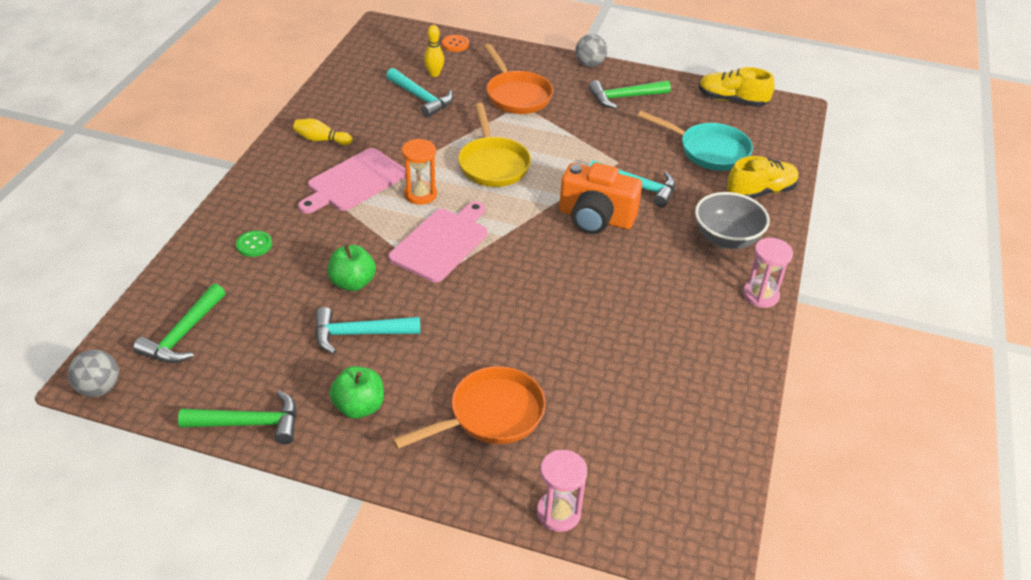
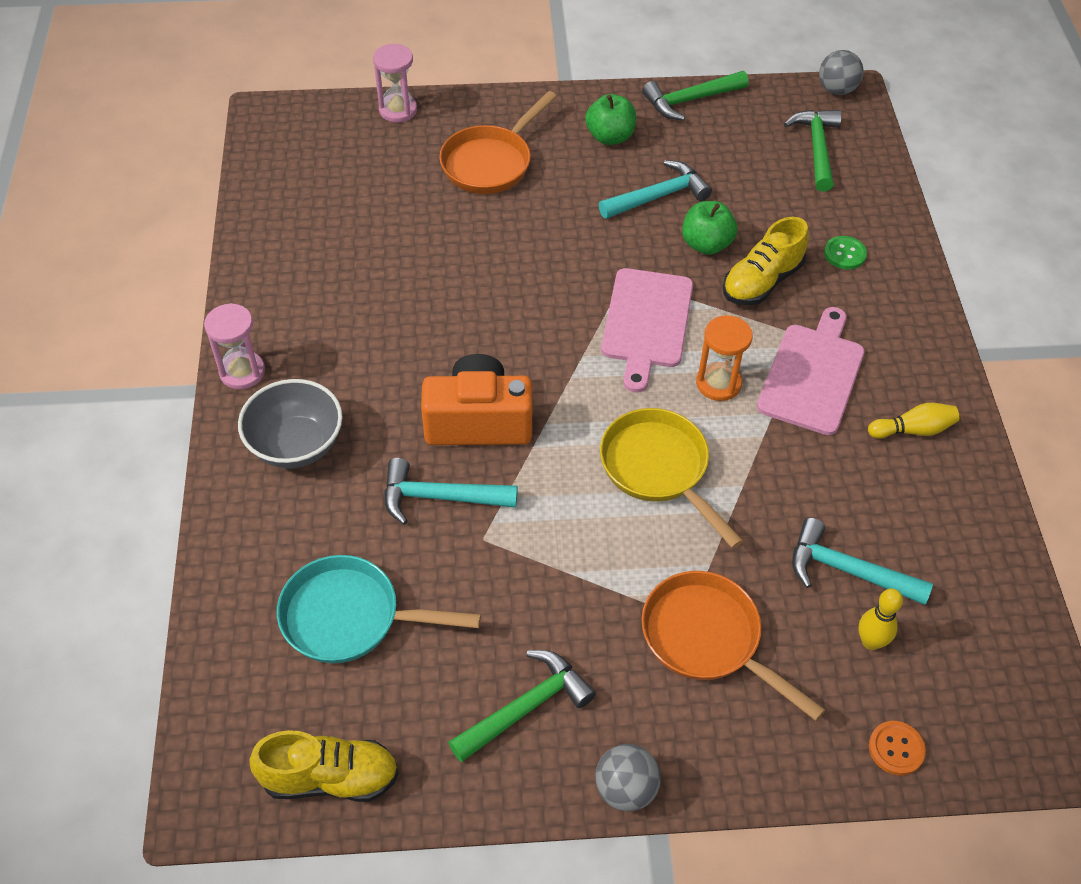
camera: 160 degrees right, 10 degrees up
yellow shoe [727,156,799,199] -> yellow shoe moved to [723,217,809,305]

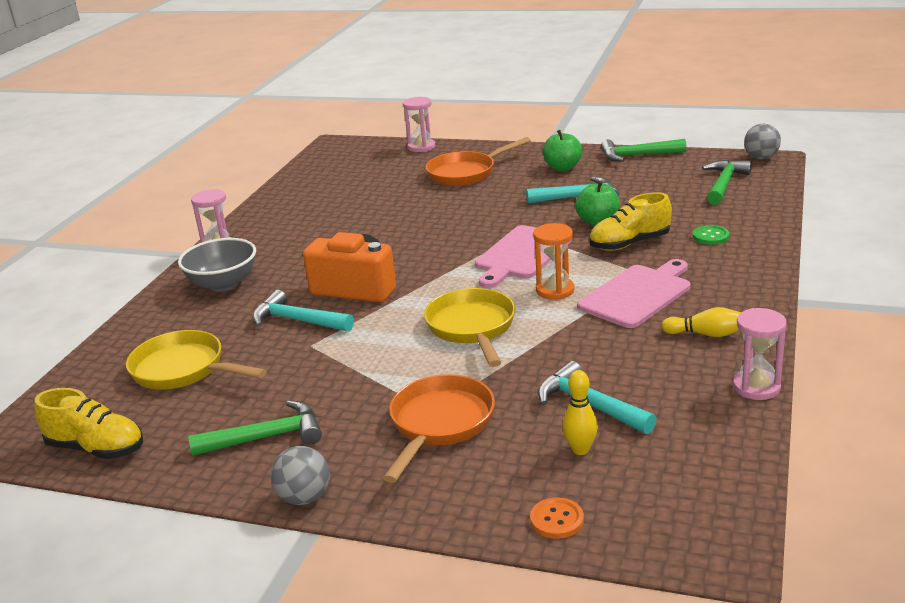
camera: 25 degrees right, 25 degrees down
turquoise pan [277,555,481,663] -> yellow pan [126,330,267,390]
orange pan [641,571,825,721] -> orange pan turned 45 degrees clockwise [383,374,495,483]
none -> pink hourglass [733,308,787,400]

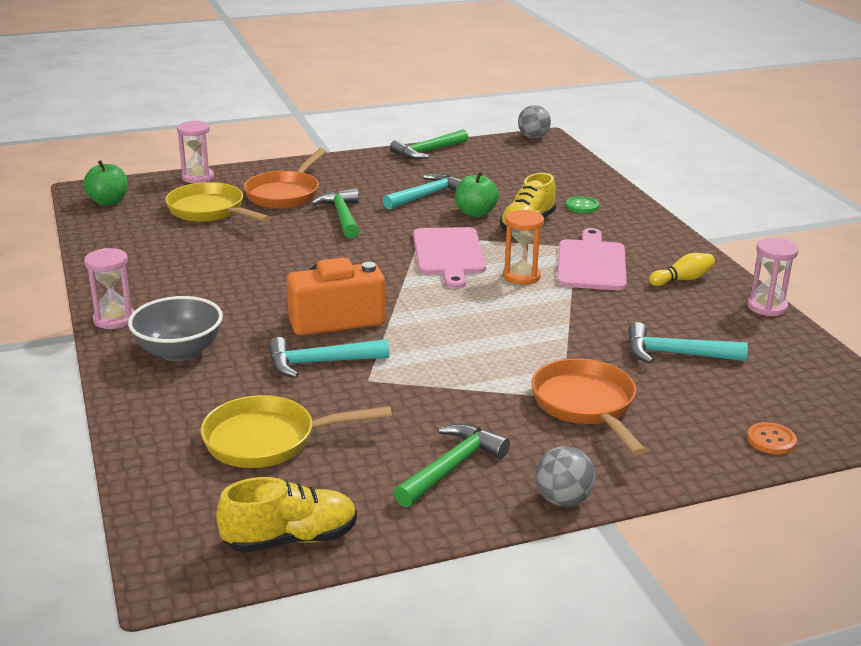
camera: 40 degrees left, 0 degrees up
yellow pan [424,288,515,367] -> yellow pan moved to [165,182,270,222]
green apple [543,130,582,171] -> green apple moved to [83,160,128,206]
yellow bowling pin [562,370,598,455] -> none
green hammer [702,160,752,205] -> green hammer moved to [311,189,359,239]

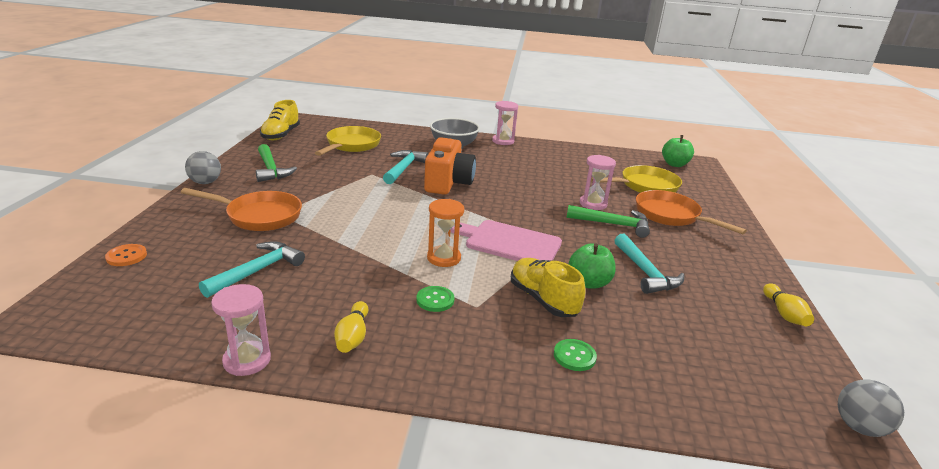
camera: 115 degrees right, 0 degrees up
pink hourglass [177,121,214,183] -> pink hourglass moved to [580,155,616,210]
green hammer [390,129,468,159] -> yellow bowling pin [763,283,814,326]
pink cutting board [557,228,627,290] -> green button [416,286,454,312]

